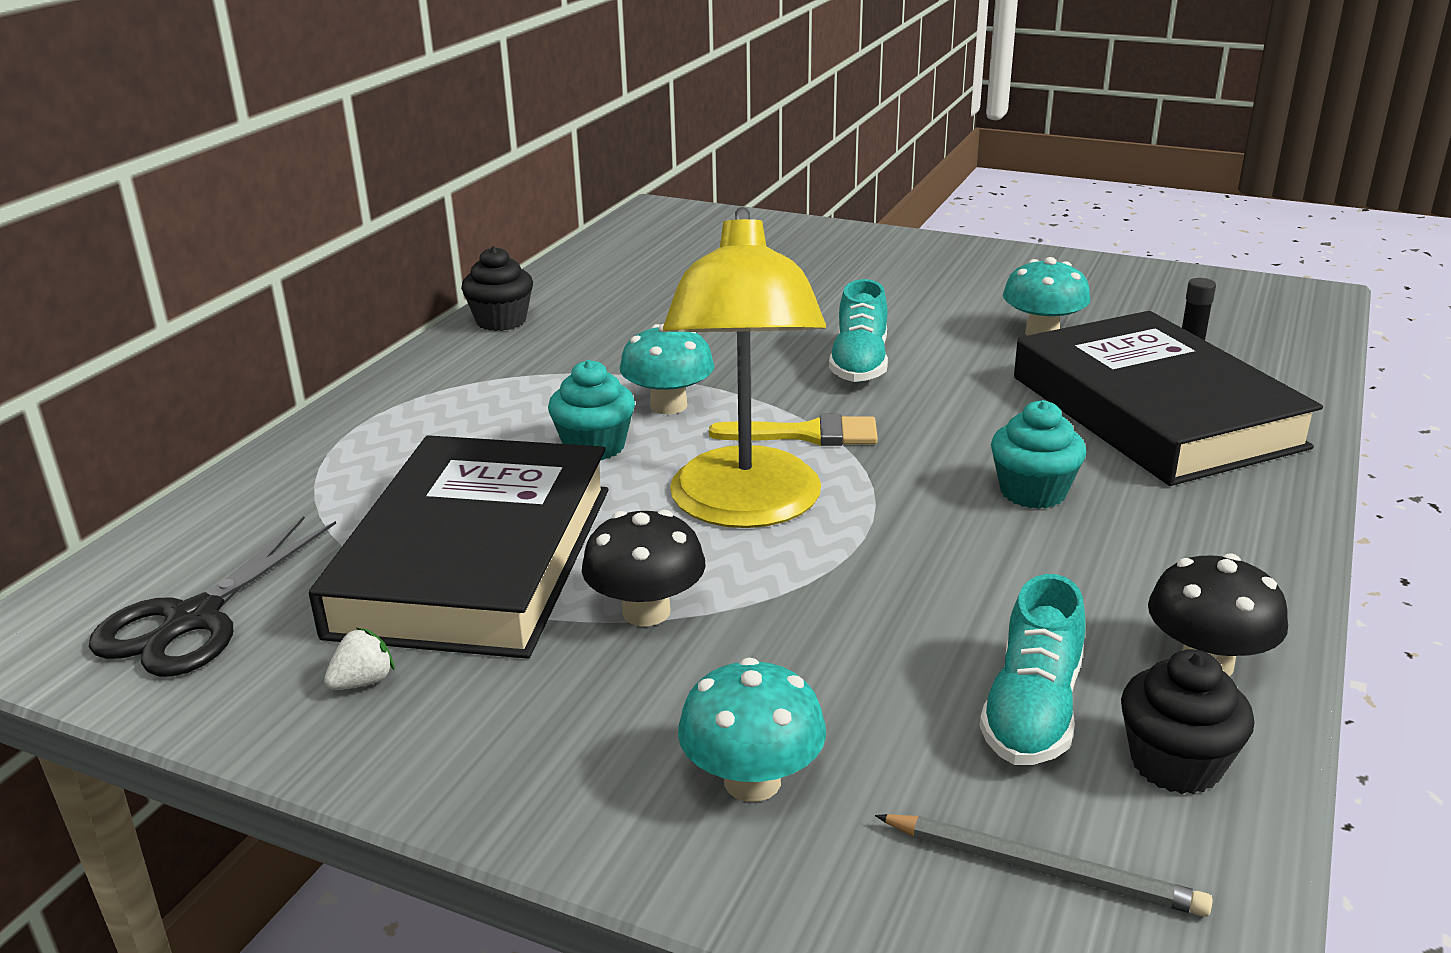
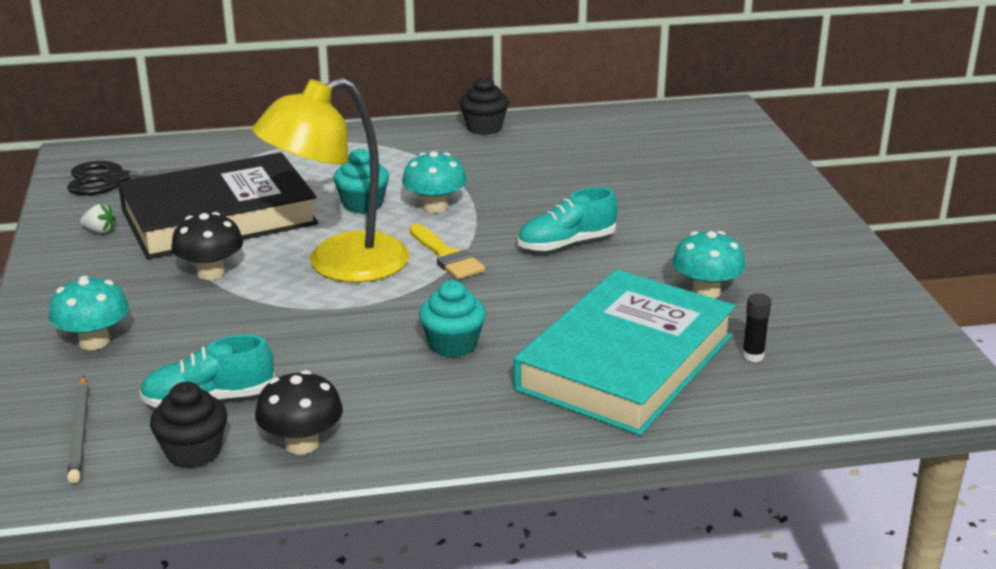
camera: 55 degrees right, 0 degrees up
black book [1014,311,1323,486] -> turquoise book [514,269,735,436]

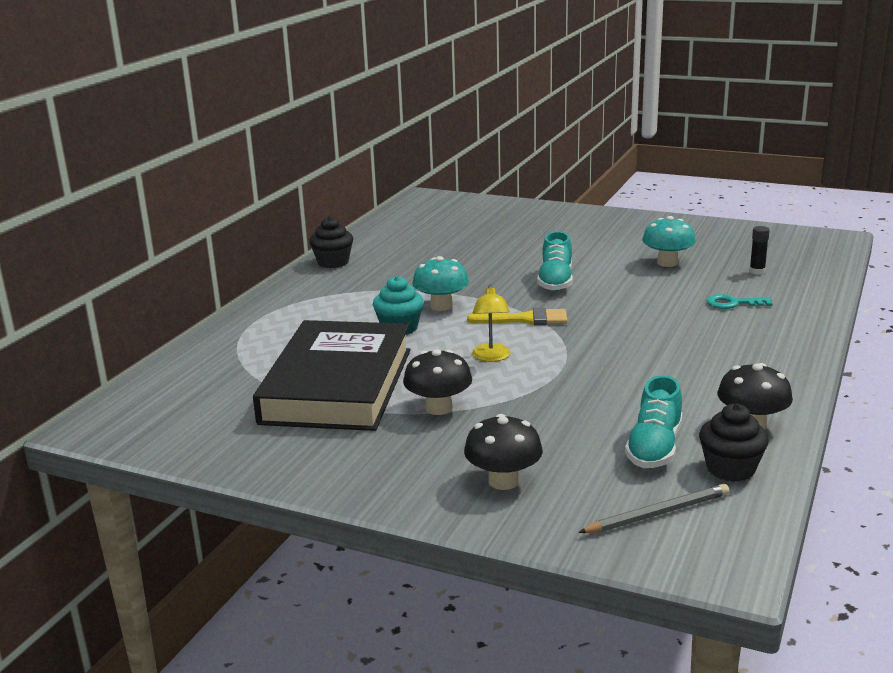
camera: 55 degrees left, 5 degrees down
turquoise mushroom [49,276,129,350] -> black mushroom [464,414,543,490]
black scissors [67,161,208,195] -> none
grey pencil [67,375,88,484] -> grey pencil turned 45 degrees counterclockwise [578,484,729,533]
white strawberry [80,204,116,233] -> none
yellow lamp [252,78,409,283] -> yellow lamp [472,285,511,362], size x0.43
turquoise cupcake [419,280,486,358] -> none
turquoise book [514,269,735,436] -> turquoise key [706,294,773,309]

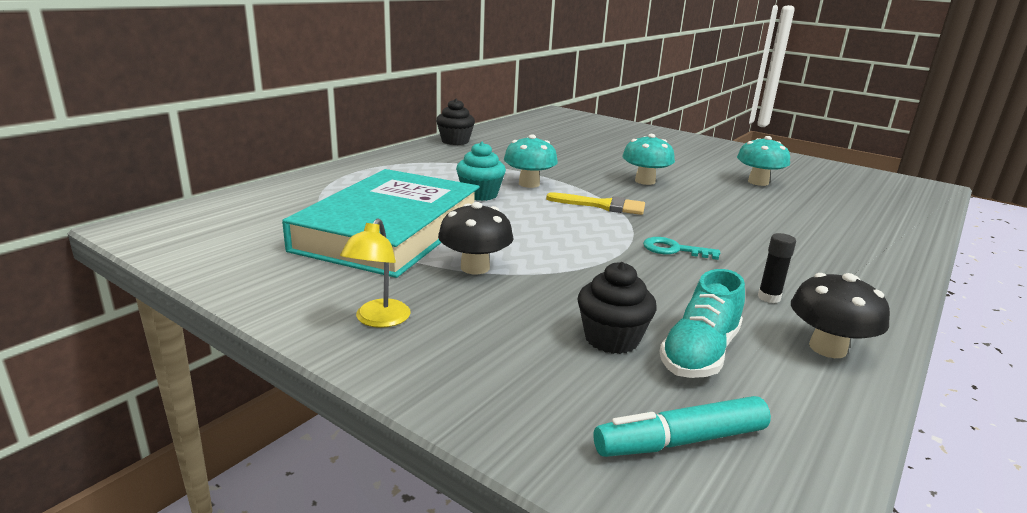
camera: 10 degrees right, 0 degrees up
black book [253,320,411,431] -> turquoise book [282,169,480,278]
black mushroom [464,414,543,490] -> none
yellow lamp [472,285,511,362] -> yellow lamp moved to [340,219,411,328]
turquoise shoe [537,231,573,291] -> turquoise mushroom [622,134,675,185]
grey pencil [578,484,729,533] -> turquoise marker [593,396,771,457]
black cupcake [699,403,769,482] -> black cupcake moved to [578,262,657,354]
turquoise key [706,294,773,309] -> turquoise key moved to [643,237,720,260]
black glue stick [749,226,770,275] -> black glue stick moved to [758,233,796,303]

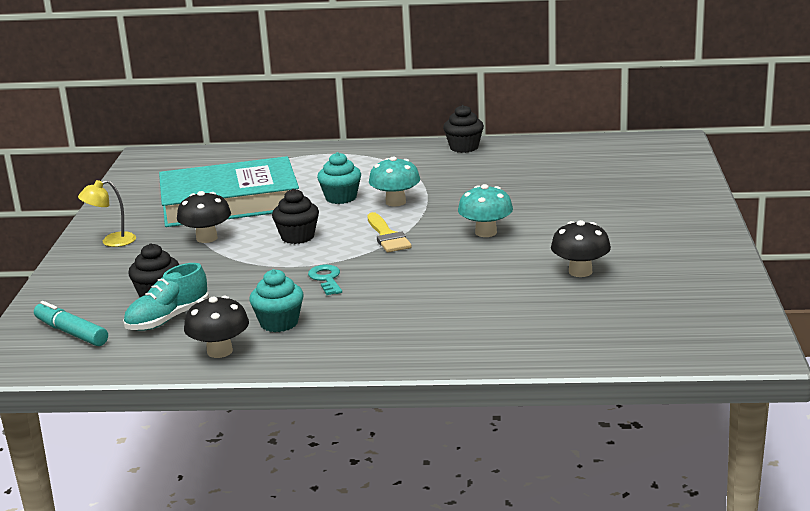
camera: 60 degrees right, 0 degrees up
turquoise shoe [659,269,745,378] -> turquoise shoe turned 45 degrees counterclockwise [123,263,209,331]
turquoise mushroom [737,136,790,186] -> black mushroom [551,220,611,277]
black glue stick [758,233,796,303] -> turquoise cupcake [249,269,304,332]
none -> black cupcake [272,189,319,244]

